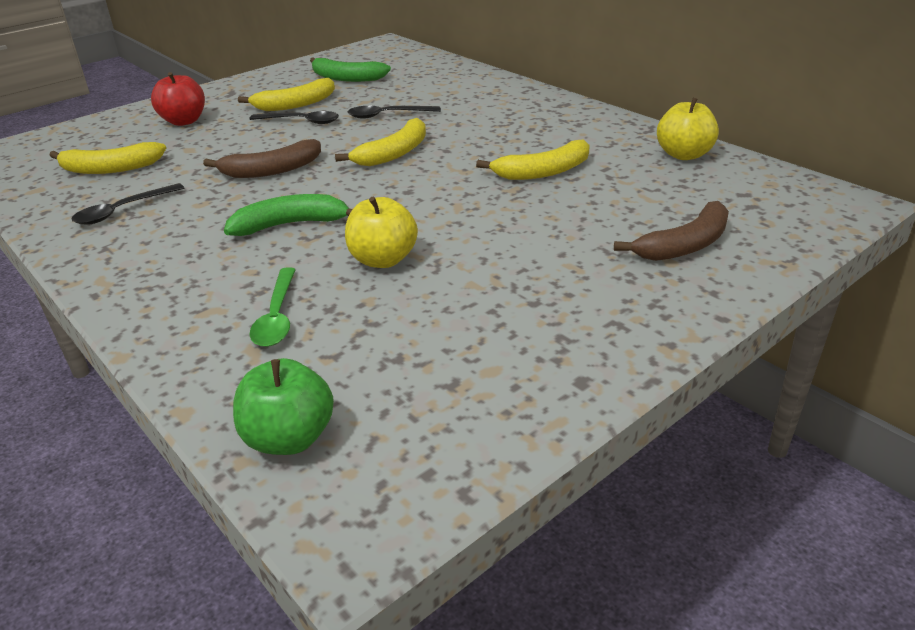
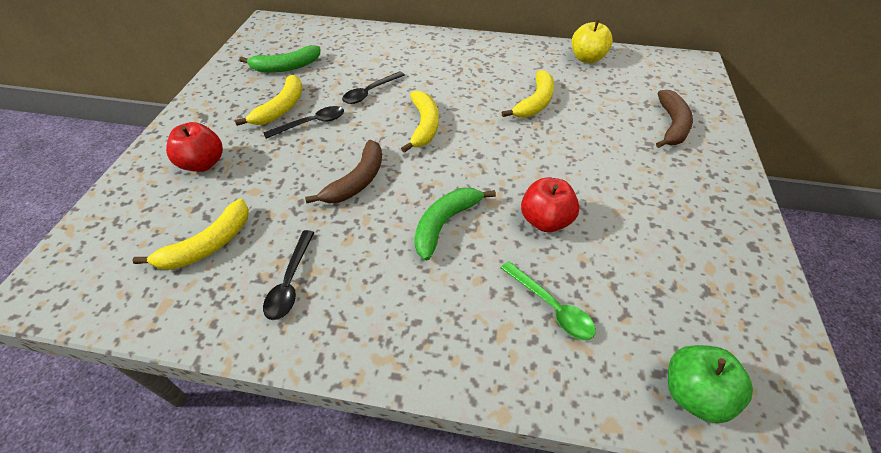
camera: 40 degrees left, 15 degrees up
yellow apple [345,197,418,268] -> red apple [521,178,579,232]

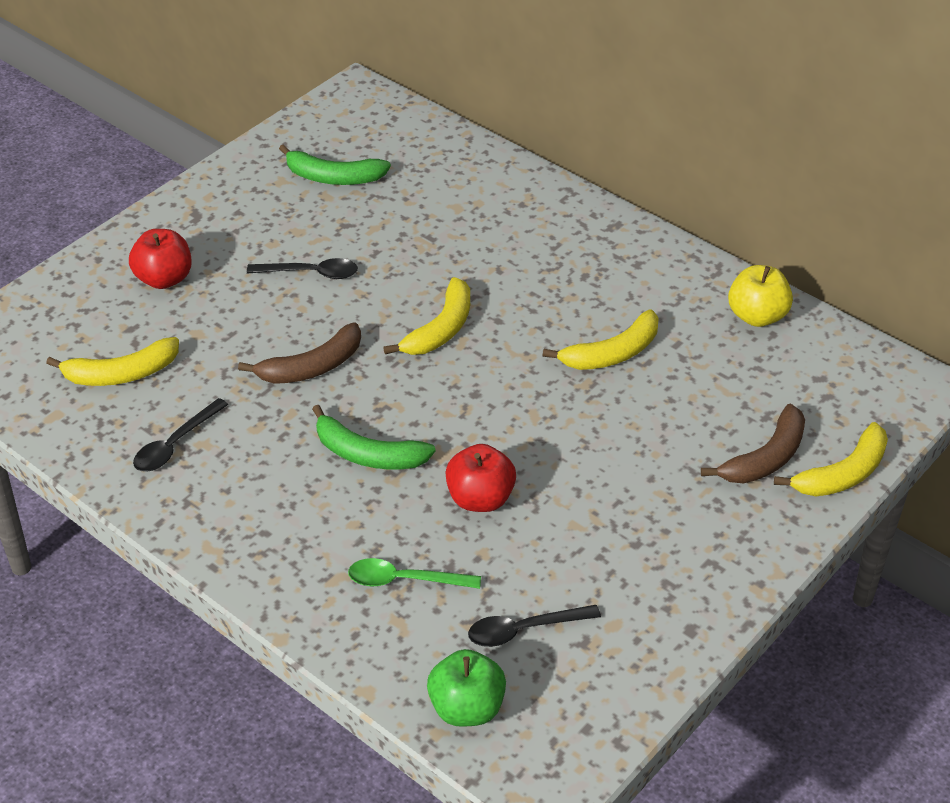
camera: 30 degrees right, 5 degrees down
yellow banana [235,75,302,126] -> yellow banana moved to [774,422,888,496]
black spoon [342,71,405,104] -> black spoon moved to [468,605,601,647]
green banana [414,188,496,261] -> green banana turned 135 degrees counterclockwise [312,405,436,470]
green spoon [501,261,596,340] -> green spoon turned 105 degrees clockwise [348,558,481,589]

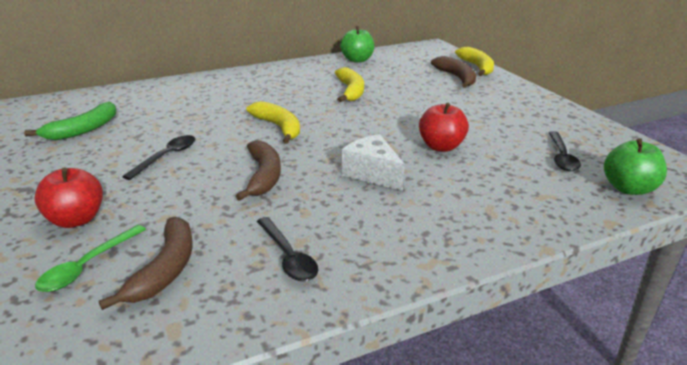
camera: 65 degrees left, 15 degrees down
yellow banana [46,337,179,386] -> brown banana [99,217,193,310]
green banana [312,405,436,470] -> white cheese [342,134,405,191]
green spoon [348,558,481,589] -> green spoon moved to [35,225,146,292]
yellow apple [728,265,793,327] -> green apple [340,26,374,63]

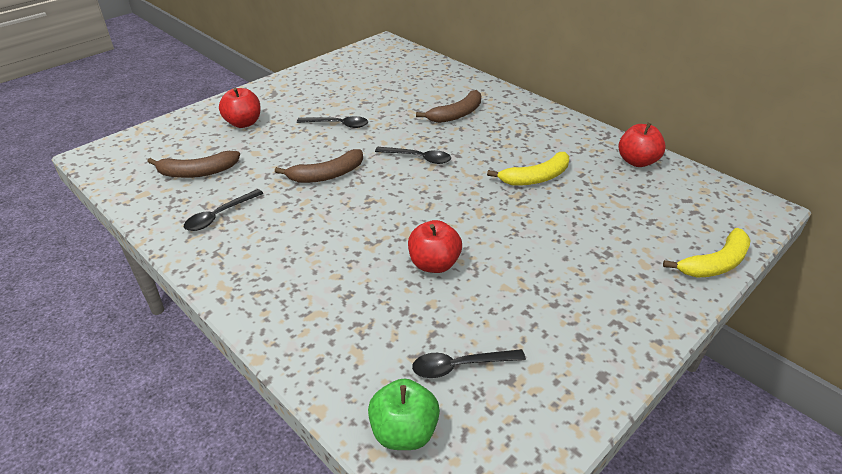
camera: 70 degrees right, 10 degrees up
green banana [24,102,116,140] -> none
green spoon [35,225,146,292] -> none
yellow banana [246,101,300,144] -> black spoon [375,147,451,164]
green apple [340,26,374,63] -> red apple [618,123,666,167]
white cheese [342,134,405,191] -> none
brown banana [431,56,476,88] -> brown banana moved to [416,90,481,123]

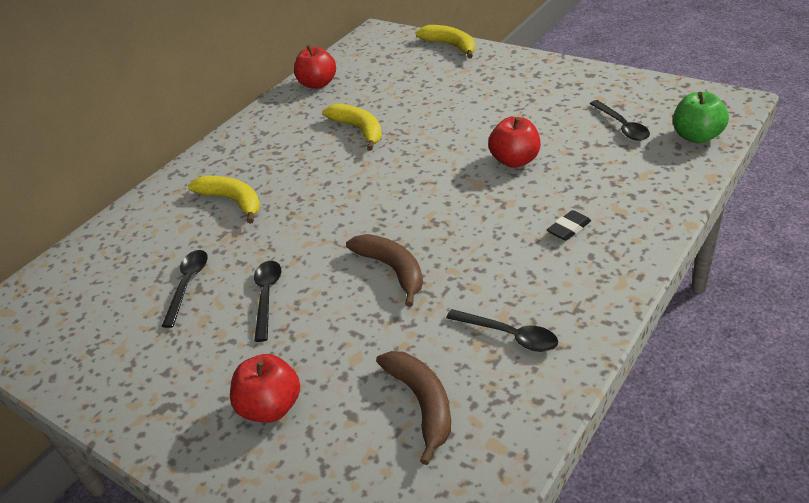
camera: 95 degrees left, 0 degrees up
black spoon [375,147,451,164] -> black spoon moved to [161,250,208,328]
brown banana [416,90,481,123] -> yellow banana [188,176,260,224]
none -> black eraser [547,210,591,241]

